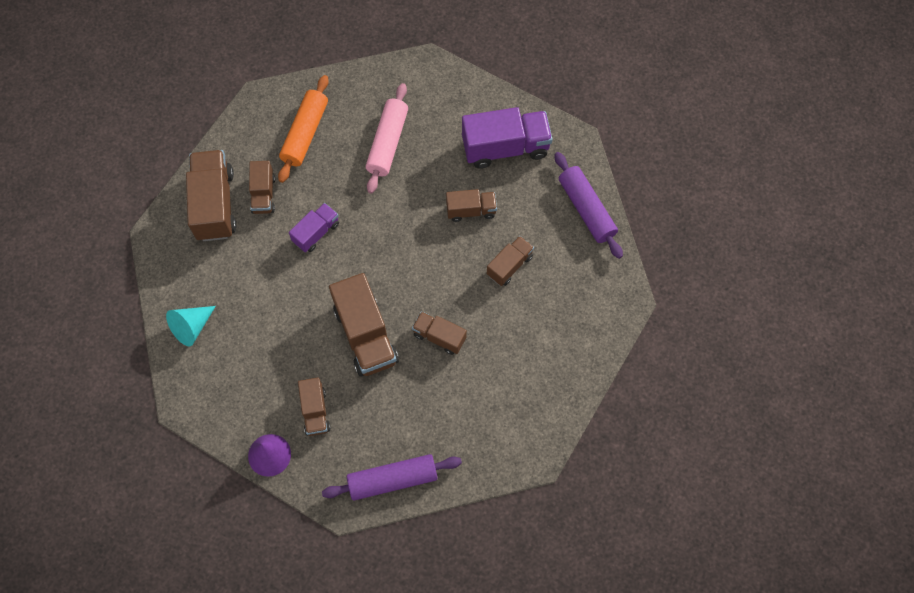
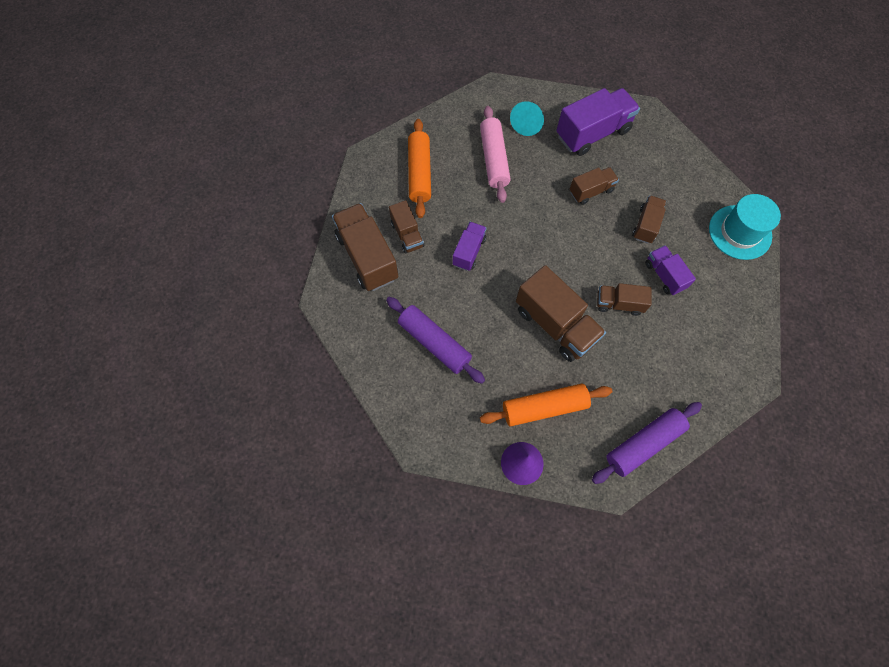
camera: 20 degrees left, 0 degrees up
turquoise cone [166,306,216,346] -> turquoise cone moved to [510,101,544,136]
brown truck [298,377,330,436] -> orange rolling pin [480,384,612,426]
purple rolling pin [554,152,623,259] -> purple rolling pin moved to [386,297,485,384]
none -> purple truck [645,245,696,295]
none -> turquoise hat [709,194,781,260]

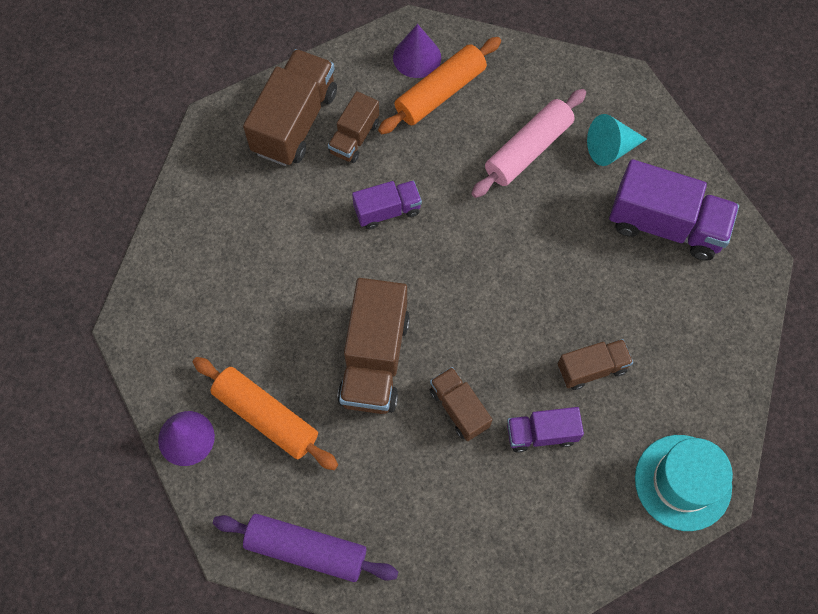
camera: 50 degrees right, 0 degrees up
purple rolling pin [386,297,485,384] -> none
brown truck [570,167,619,205] -> none
purple truck [645,245,696,295] -> purple truck turned 120 degrees counterclockwise [507,407,584,453]
none -> purple cone [393,24,441,78]

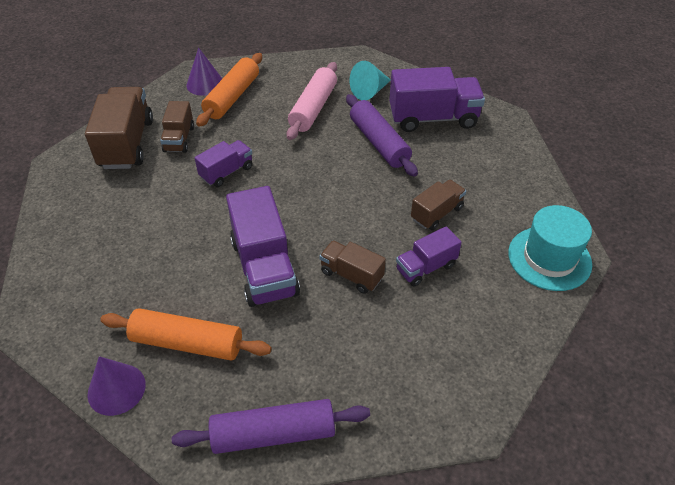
camera: 25 degrees left, 20 degrees down
brown truck [337,278,410,414] -> purple truck [226,186,300,307]
none -> purple rolling pin [346,94,418,177]

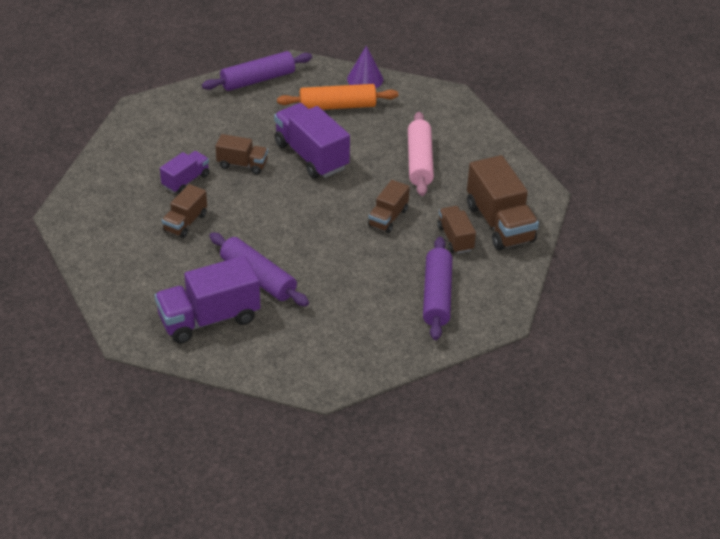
camera: 160 degrees right, 5 degrees down
purple cone [186,48,222,96] -> none
purple truck [195,140,253,187] -> brown truck [368,180,410,233]
orange rolling pin [196,53,262,127] -> purple rolling pin [423,237,452,340]
pink rolling pin [287,62,337,140] -> pink rolling pin moved to [408,112,434,196]
turquoise cone [350,61,391,100] -> none
turquoise hat [508,205,592,291] -> none

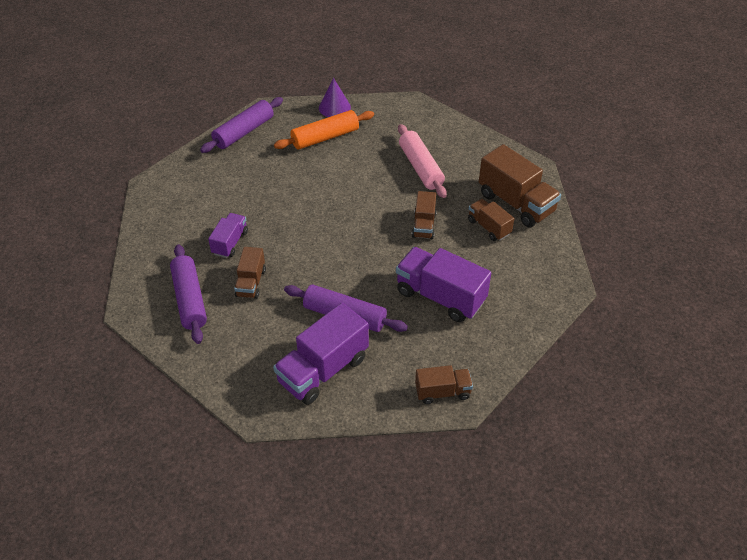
camera: 20 degrees left, 5 degrees up
brown truck [215,134,268,174] -> brown truck moved to [415,365,473,404]
purple truck [274,103,350,179] -> purple truck moved to [396,247,491,322]
purple rolling pin [423,237,452,340] -> purple rolling pin moved to [170,244,207,344]

